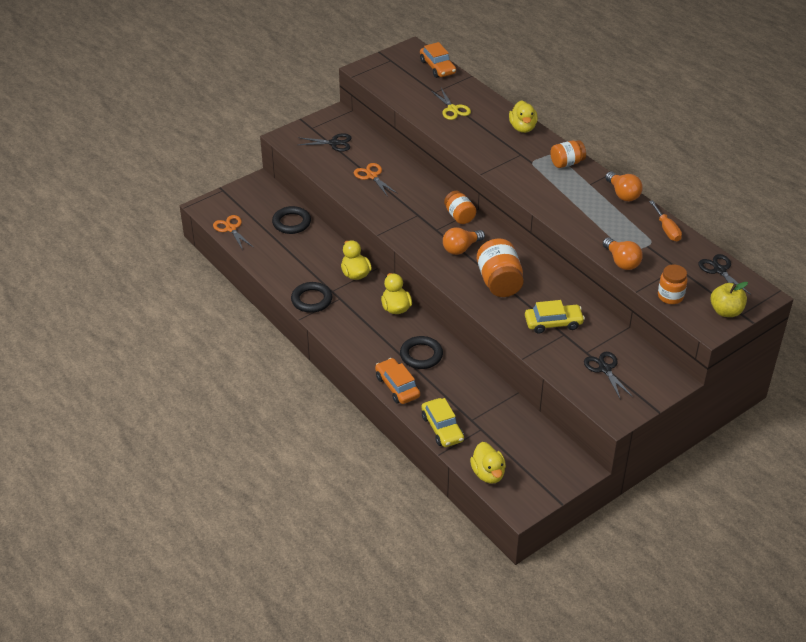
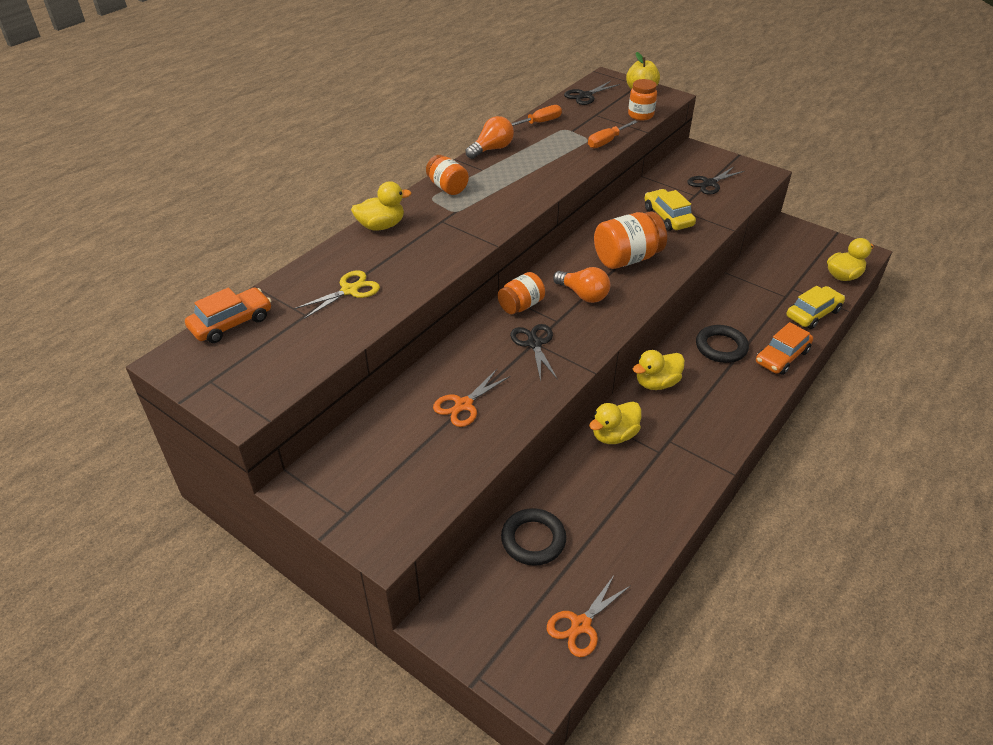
camera: 105 degrees left, 0 degrees up
black ring [291,282,332,313] -> none
black scissors [298,133,352,151] -> black scissors moved to [510,324,558,381]
orange light bulb [603,237,643,270] -> orange screwdriver [588,120,637,148]

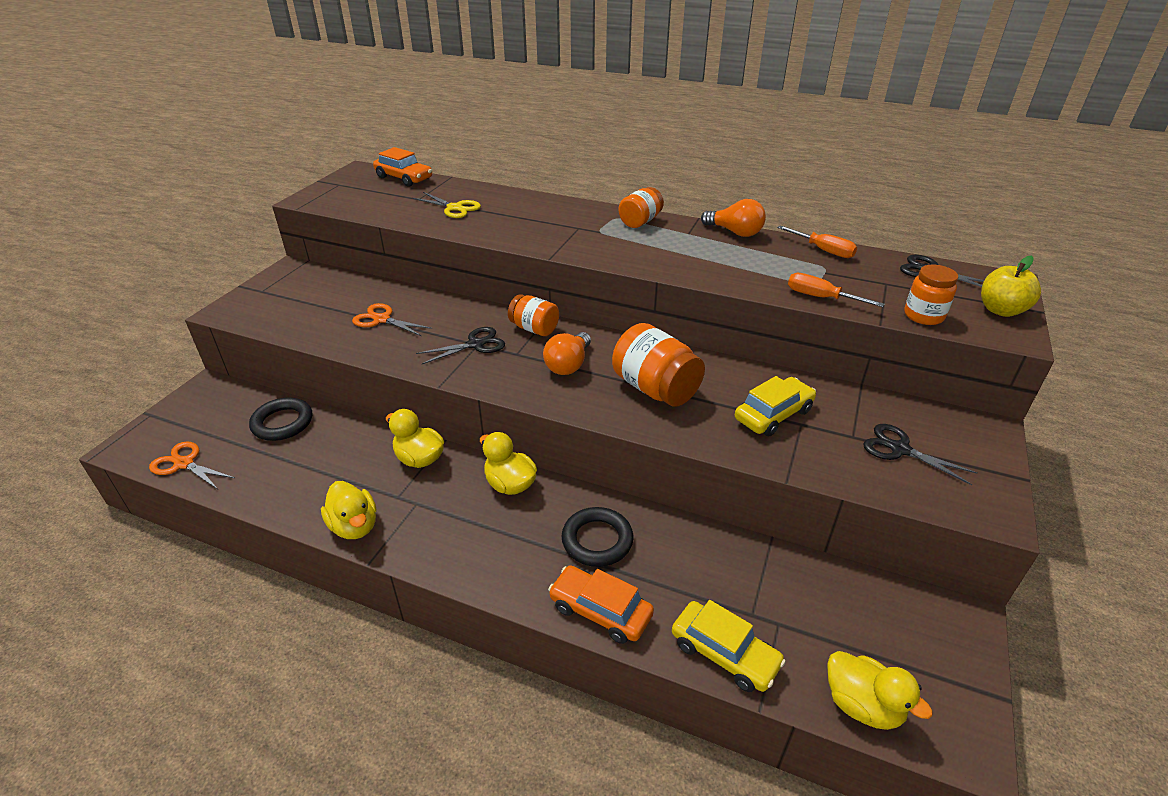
camera: 75 degrees right, 5 degrees down
yellow duck [351,181,412,230] -> yellow duck moved to [321,481,376,539]

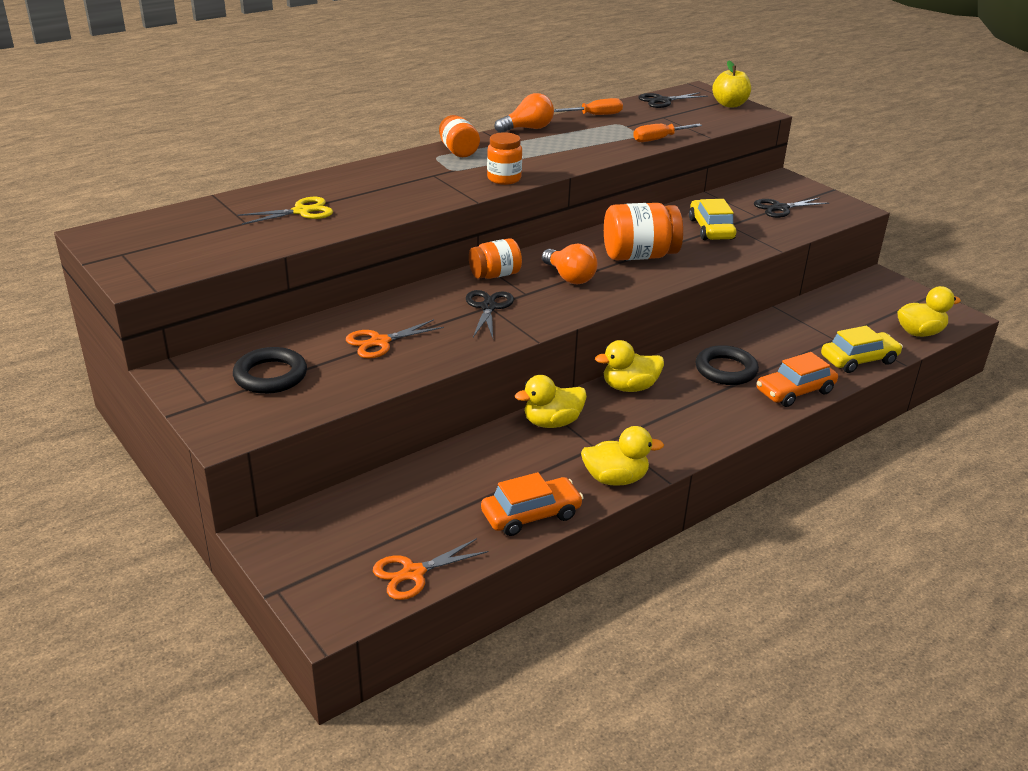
camera: 60 degrees left, 5 degrees down
black ring [249,398,312,441] -> black ring moved to [233,347,307,394]
orange car [373,147,432,187] -> orange car moved to [481,472,584,536]
orange jar [904,265,958,325] -> orange jar moved to [487,132,522,185]

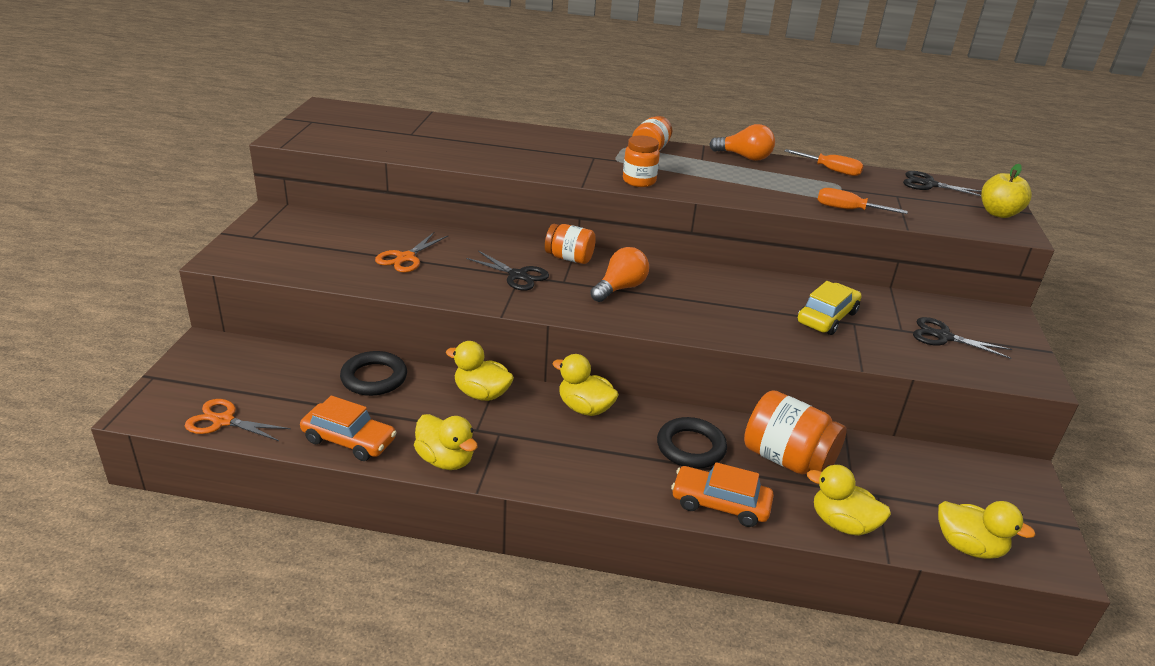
camera: 45 degrees right, 0 degrees up
black ring [233,347,307,394] -> black ring moved to [340,351,407,396]
yellow scissors [237,197,333,225] -> none
orange scissors [346,319,444,359] -> orange scissors turned 75 degrees counterclockwise [375,232,448,273]
black scissors [466,290,514,338] -> black scissors turned 75 degrees clockwise [466,251,549,291]
orange light bulb [542,244,598,284] -> orange light bulb turned 150 degrees counterclockwise [590,247,649,302]
orange jar [604,203,683,260] -> orange jar moved to [744,390,846,474]
yellow car [821,326,903,373] -> yellow duck [807,465,891,536]

